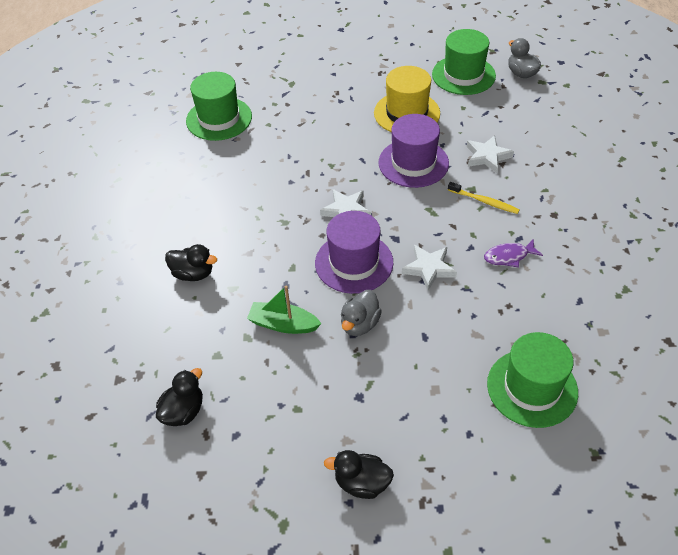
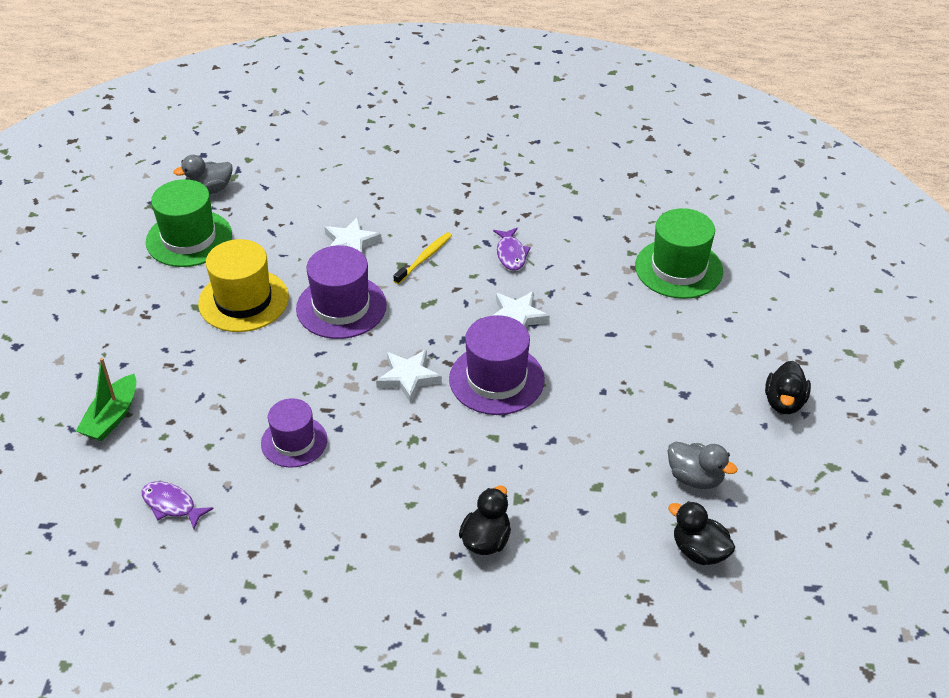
camera: 85 degrees left, 5 degrees down
green hat [186,72,252,141] -> purple fish [142,481,214,529]
green boat [247,285,322,334] -> green boat moved to [76,358,136,441]
grey duck [341,290,382,336] -> grey duck moved to [668,441,737,489]
none -> purple hat [261,398,327,468]

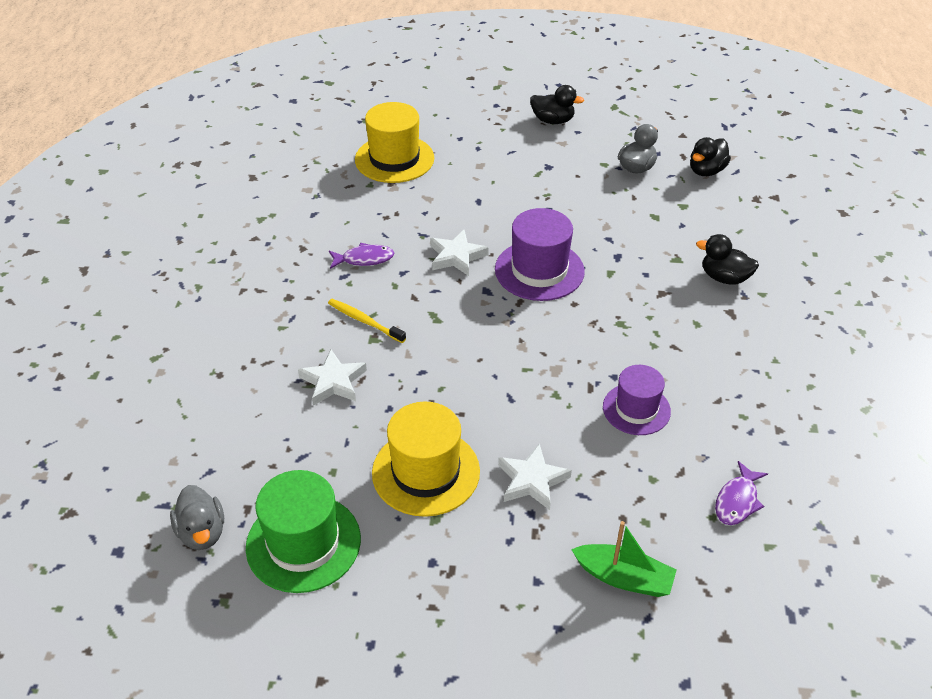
camera: 90 degrees left, 0 degrees up
purple hat [296,245,387,339] -> none
white star [376,349,442,403] -> white star moved to [498,443,572,510]
green hat [635,208,723,299] -> yellow hat [355,102,434,183]

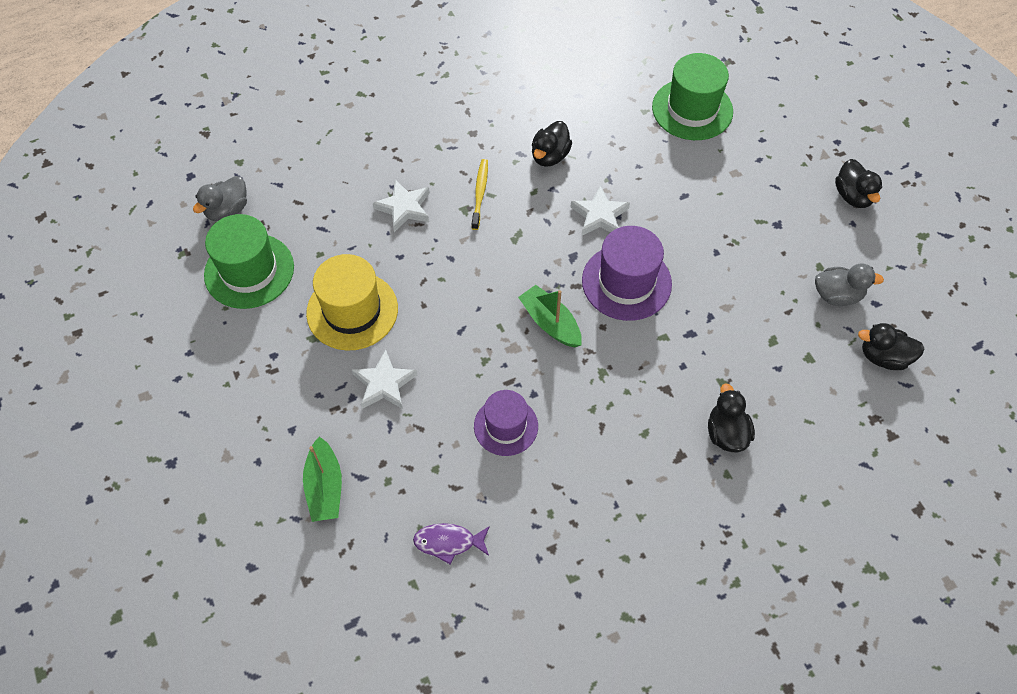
camera: 60 degrees right, 15 degrees up
purple fish [329,243,394,269] -> black duck [532,121,572,167]
yellow hat [355,102,434,183] -> green hat [652,53,733,140]
none -> green boat [518,285,582,347]

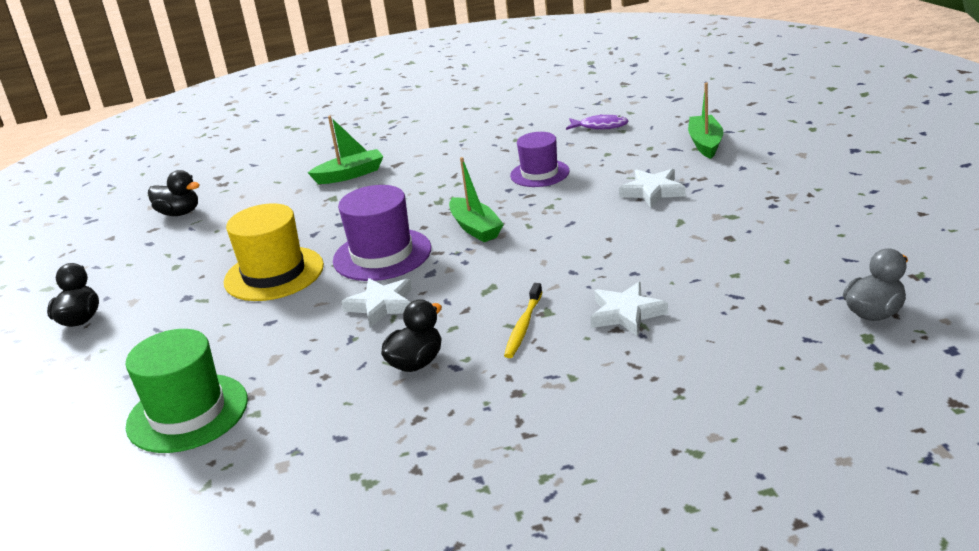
camera: 165 degrees left, 30 degrees down
green hat [204,214,294,309] -> none
yellow hat [306,254,398,351] -> yellow hat moved to [224,203,324,301]
black duck [708,383,755,452] -> green boat [308,116,384,184]
grey duck [815,263,884,306] -> none

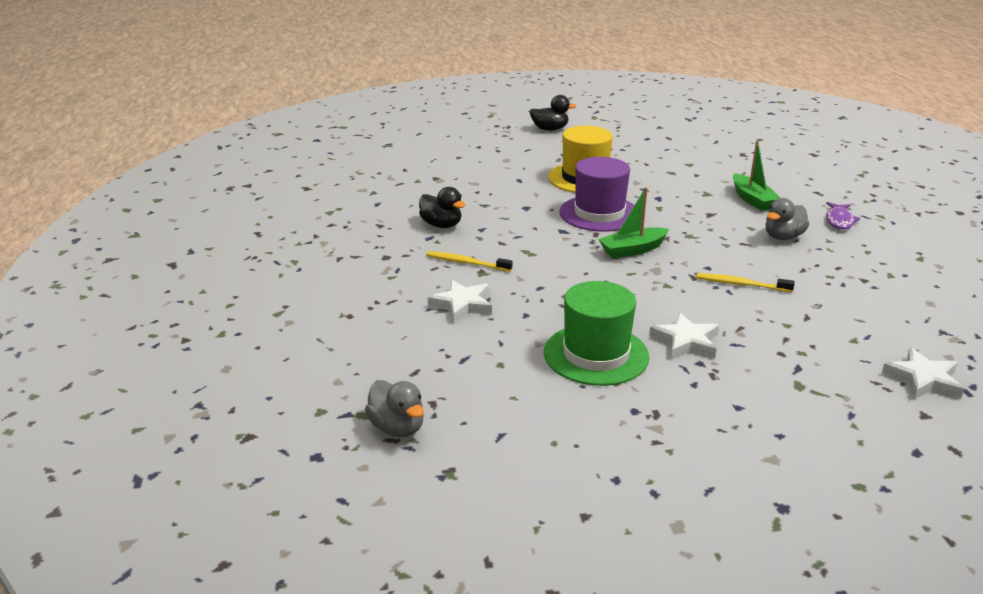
camera: 90 degrees right, 0 degrees up
green hat [126,329,248,453] -> green hat moved to [544,281,649,386]
black duck [148,170,200,216] -> none
white star [341,278,412,327] -> white star moved to [882,348,964,399]
purple hat [510,132,570,187] -> yellow toothbrush [696,273,795,292]
purple fish [566,114,629,130] -> purple fish moved to [826,202,860,229]
green boat [688,83,723,159] -> none
none -> grey duck [765,198,809,240]

